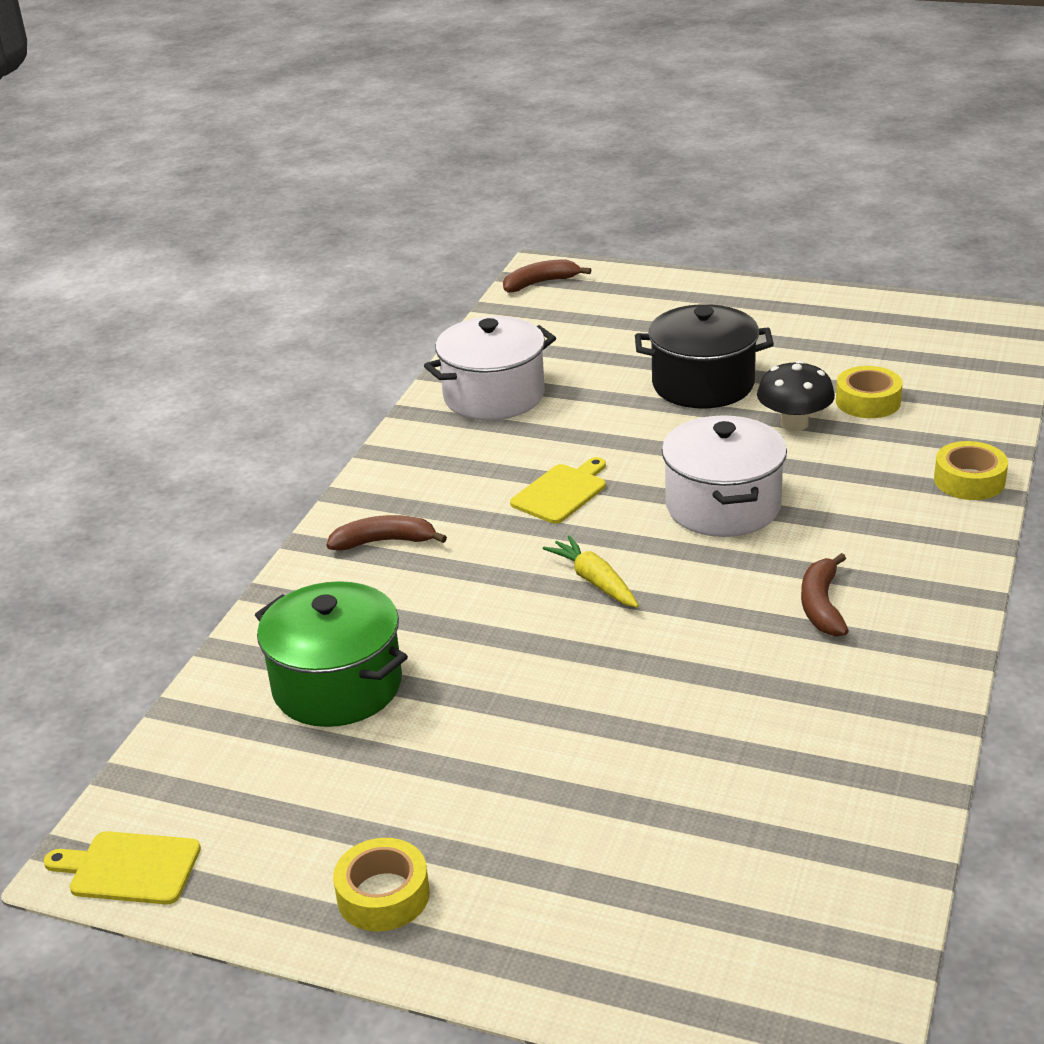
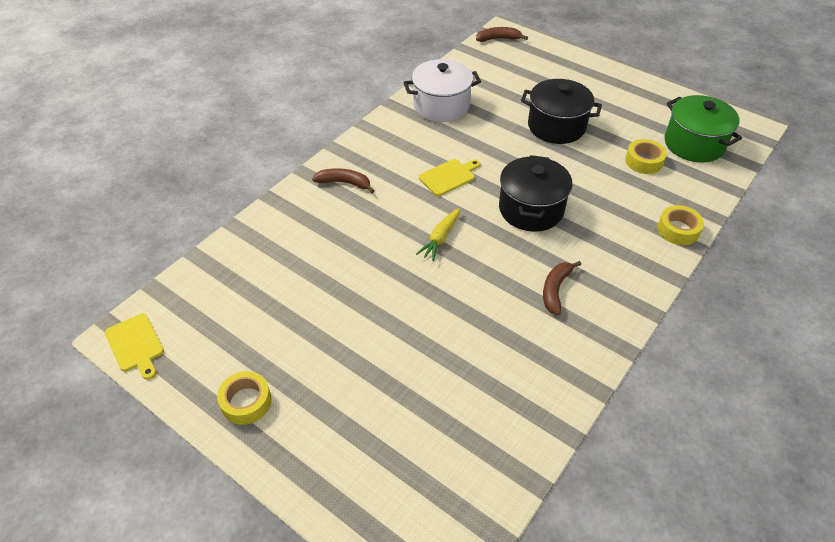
camera: 15 degrees right, 15 degrees up
yellow cutting board [44,831,201,905] -> yellow cutting board turned 150 degrees counterclockwise [105,313,164,380]
green pot [255,581,408,727] -> green pot moved to [665,95,742,163]
yellow carrot [543,535,639,608] -> yellow carrot turned 135 degrees counterclockwise [416,208,460,261]
white pot [662,415,787,537] -> black pot [499,155,572,232]
black mushroom [757,360,835,431] -> none

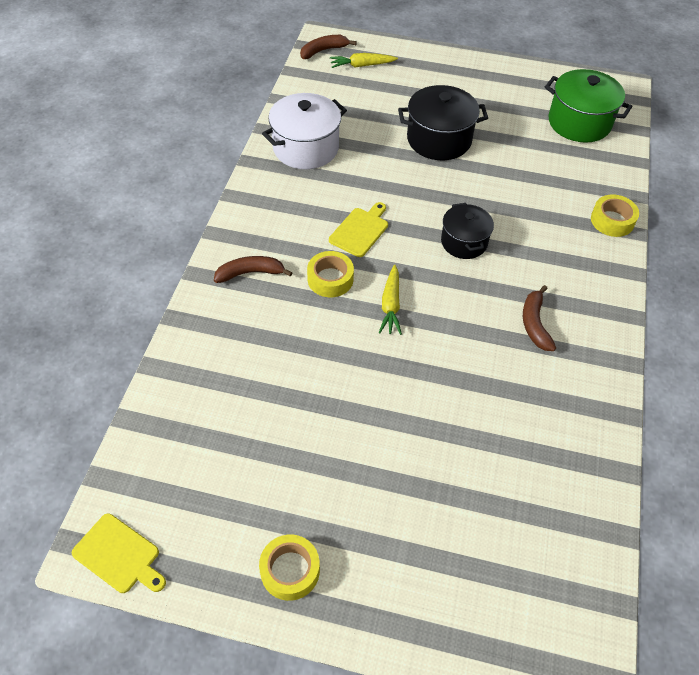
camera: 25 degrees left, 5 degrees up
black pot [499,155,572,232] -> black pot [441,203,494,259], size x0.65
yellow tape [625,139,667,174] -> yellow tape moved to [307,251,354,297]
none -> yellow carrot [330,53,398,68]

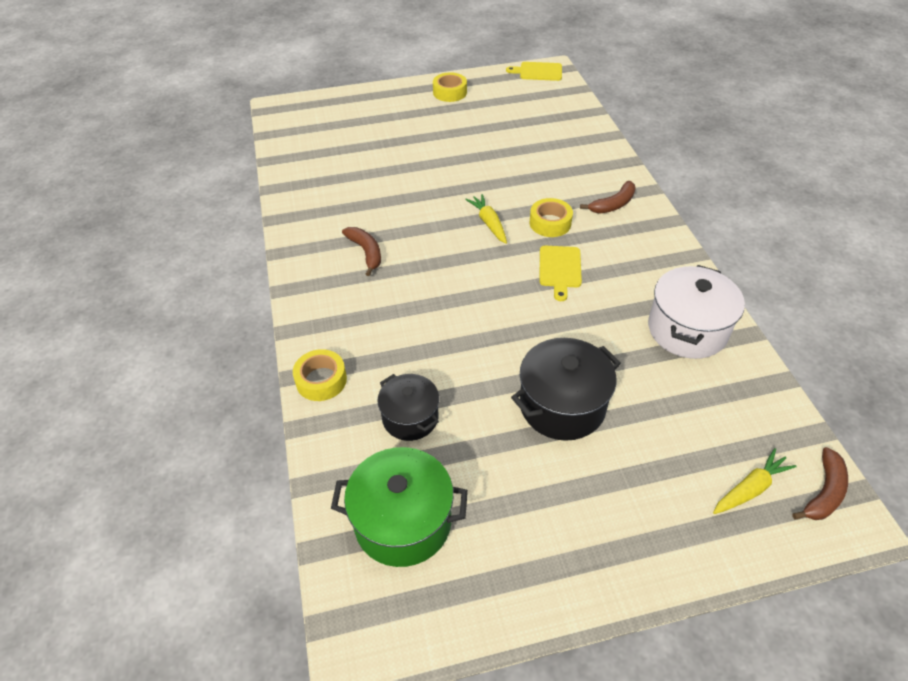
camera: 155 degrees right, 5 degrees down
black pot [441,203,494,259] -> black pot moved to [377,374,439,441]

